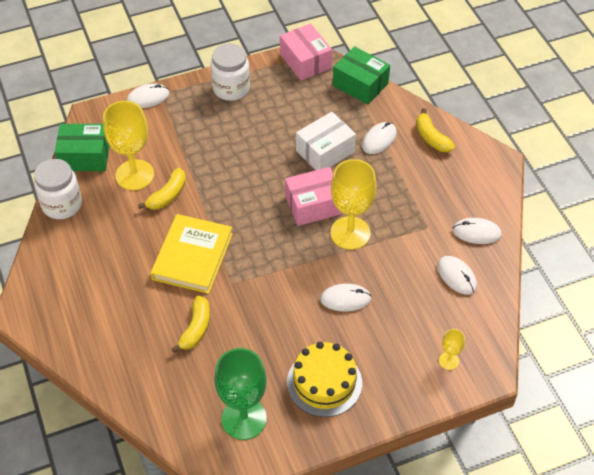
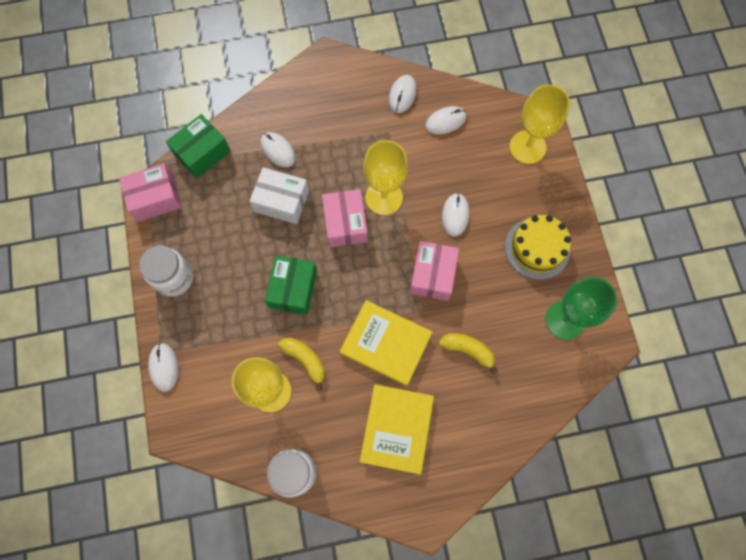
camera: 80 degrees left, 20 degrees up
green box [55,124,109,171] -> green box moved to [265,255,317,315]
white box [296,112,356,170] -> white box turned 45 degrees counterclockwise [250,167,309,224]
yellow banana [416,108,455,152] -> none
yellow goblet [439,329,465,370] -> yellow goblet [510,85,570,164], size x2.16
none -> yellow book [360,384,434,474]
none -> pink box [410,241,459,301]

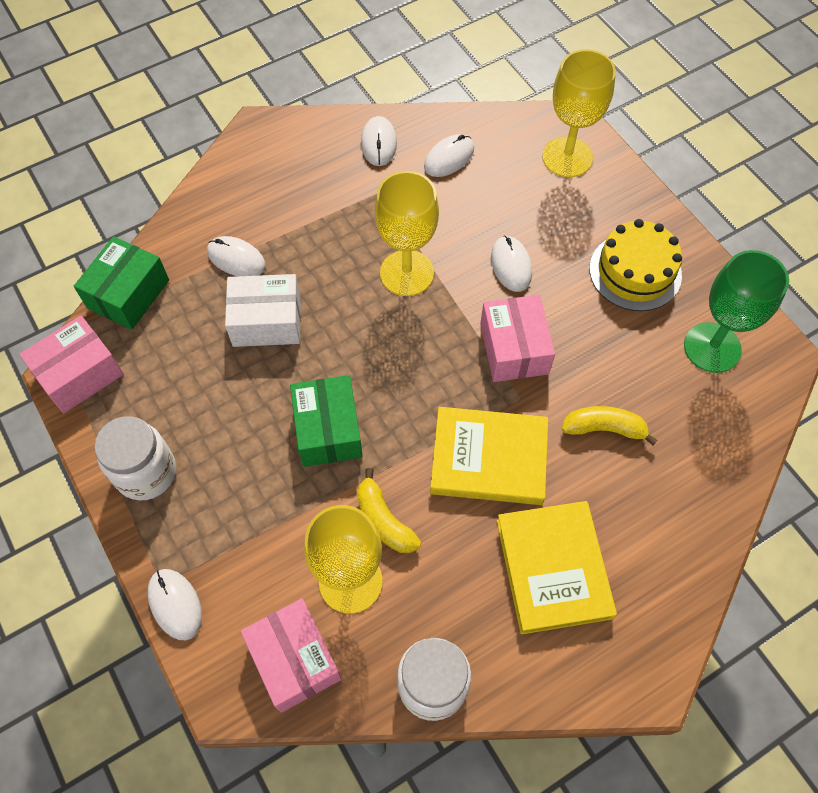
camera: 20 degrees left, 10 degrees down
yellow banana [278,338,325,390] -> yellow banana turned 150 degrees counterclockwise [357,468,421,553]
pink box [322,189,368,247] -> pink box moved to [241,598,342,713]

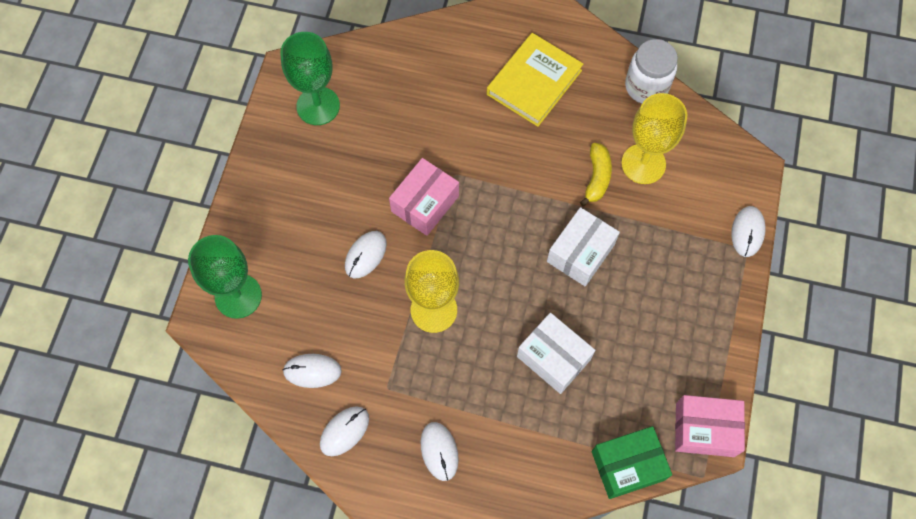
camera: 135 degrees left, 5 degrees up
white jar [94,416,176,500] -> none
white mouse [207,236,266,276] -> white mouse moved to [421,422,459,481]
pink box [241,598,342,713] -> none
green box [290,375,363,467] -> white box [547,207,620,286]
yellow book [430,407,548,505] -> none
yellow goblet [542,49,616,177] -> green goblet [188,235,262,319]
yellow banana [562,406,657,445] -> none
yellow cake [589,219,682,311] -> none

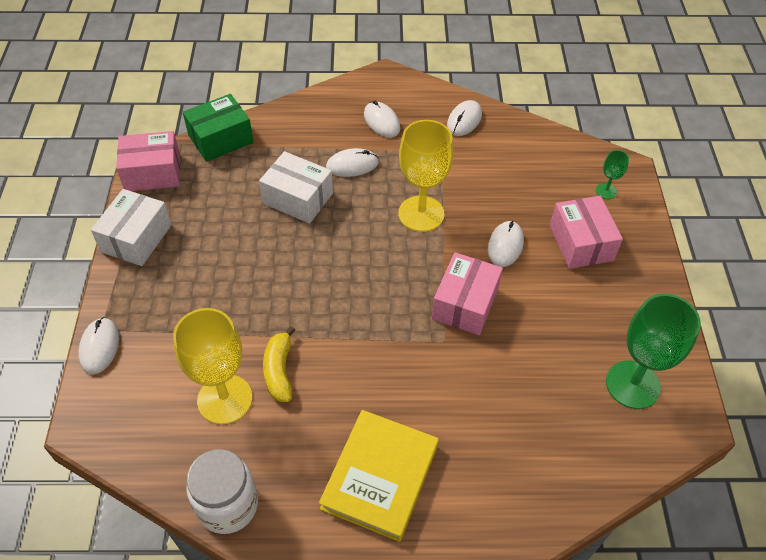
camera: 165 degrees right, 15 degrees down
green goblet [188,235,262,319] -> green goblet [596,150,629,199], size x0.46
white mouse [283,354,342,388] -> white mouse moved to [326,148,379,177]
white box [547,207,620,286] -> white box moved to [91,189,172,266]
none -> pink box [550,196,623,269]

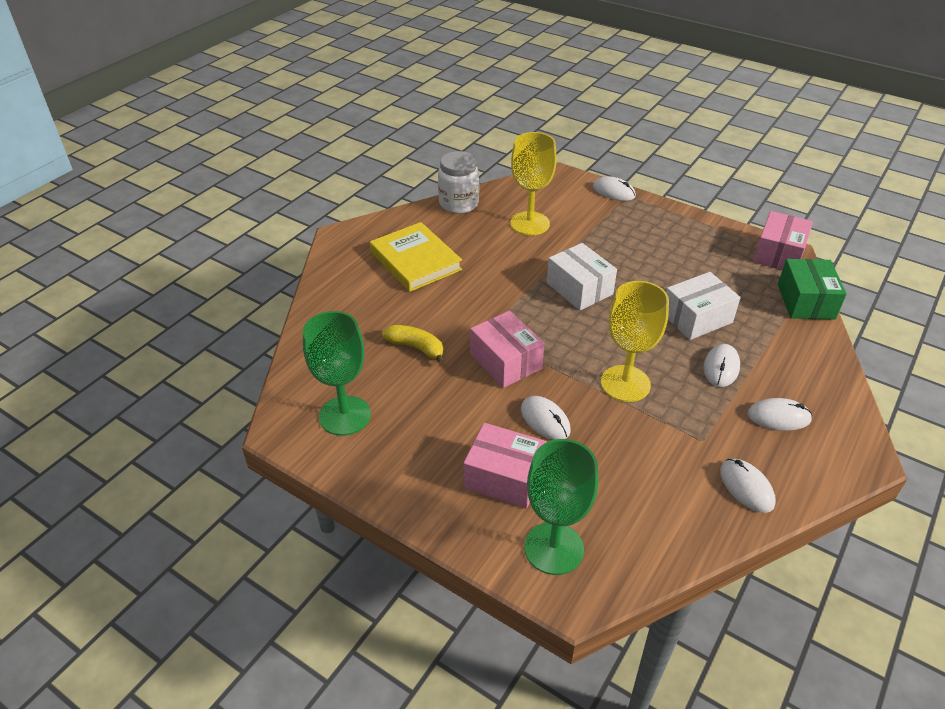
camera: 125 degrees right, 10 degrees down
white box [91,189,172,266] -> white box moved to [547,243,617,311]
yellow banana [263,326,295,402] -> yellow banana moved to [382,325,445,364]
green goblet [596,150,629,199] -> green goblet [524,439,598,575], size x2.16

